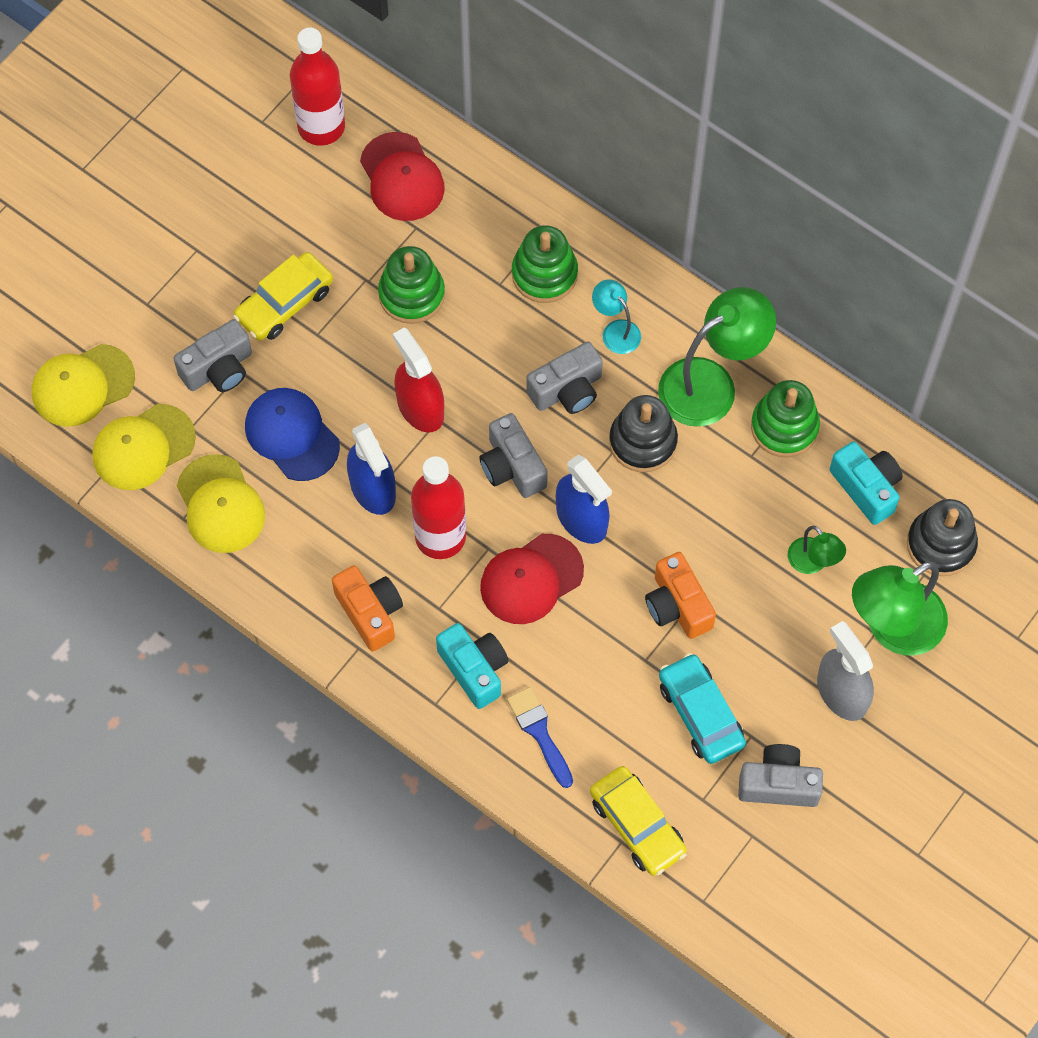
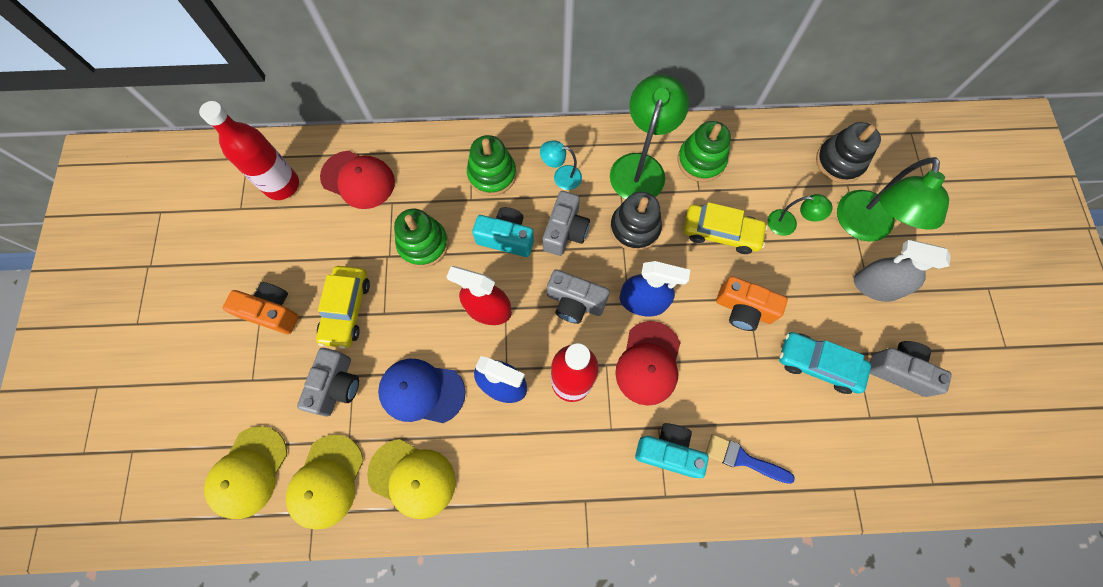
camera: 40 degrees left, 5 degrees up
orange camera [332,566,403,651] -> orange camera moved to [223,282,299,334]
yellow car [590,766,687,876] -> yellow car moved to [684,202,768,254]
grey camera [738,744,823,807] -> grey camera turned 60 degrees clockwise [870,341,952,397]
turquoise camera [829,441,903,525] -> turquoise camera moved to [472,207,534,257]

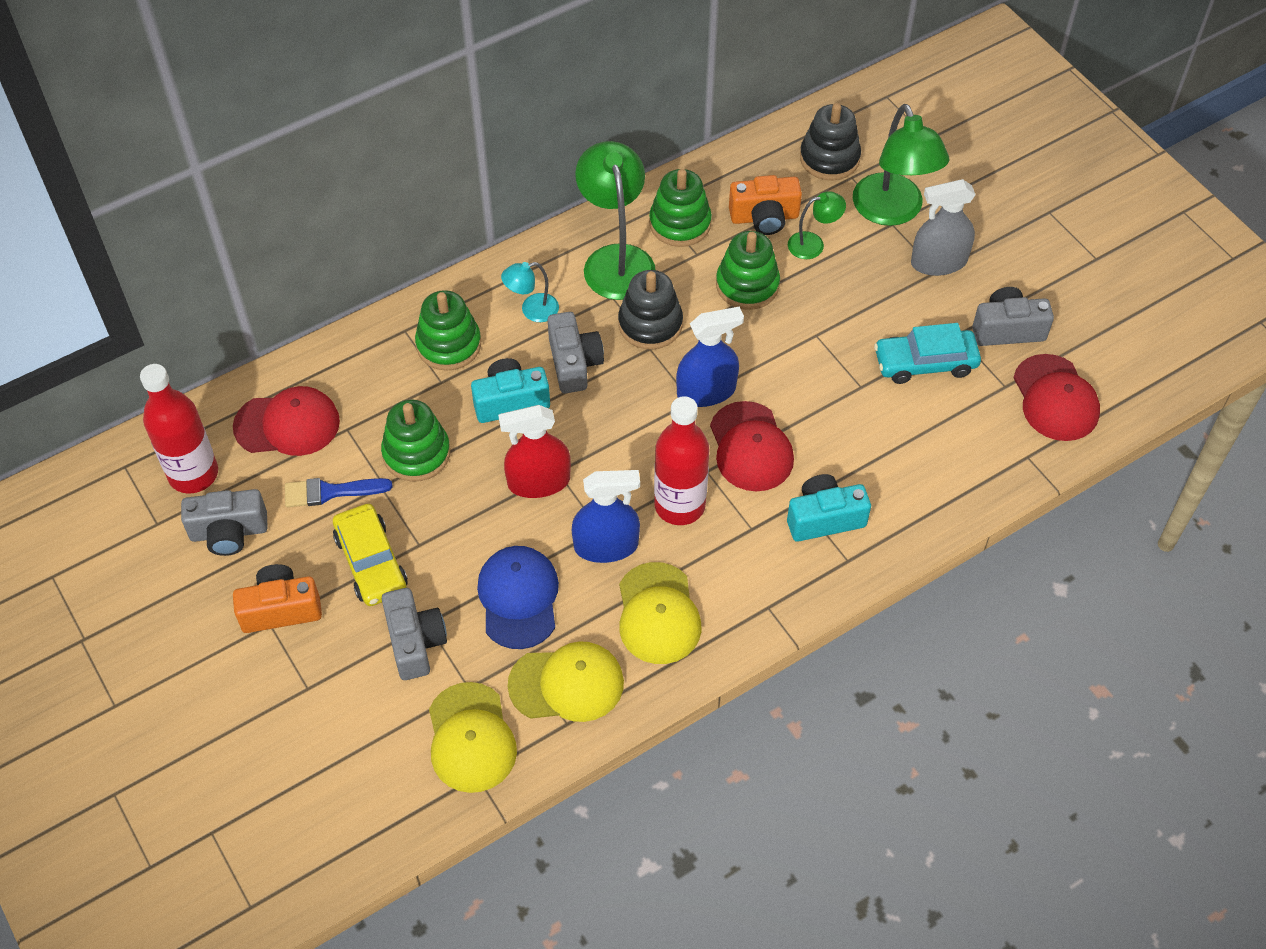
camera: 30 degrees left, 15 degrees down
yellow cap [204,426,287,519] -> yellow cap moved to [619,562,701,664]
blue cap [378,359,465,423] -> blue cap turned 105 degrees clockwise [477,546,559,649]
grey camera [547,269,610,324] -> grey camera moved to [181,489,268,556]
yellow car [684,202,768,254] -> green stacking toy [716,231,780,310]
blue brush [706,434,795,484] -> blue brush moved to [285,478,393,507]
orange camera [716,276,788,331] -> orange camera moved to [729,175,802,235]
none -> red cap [1013,354,1100,441]

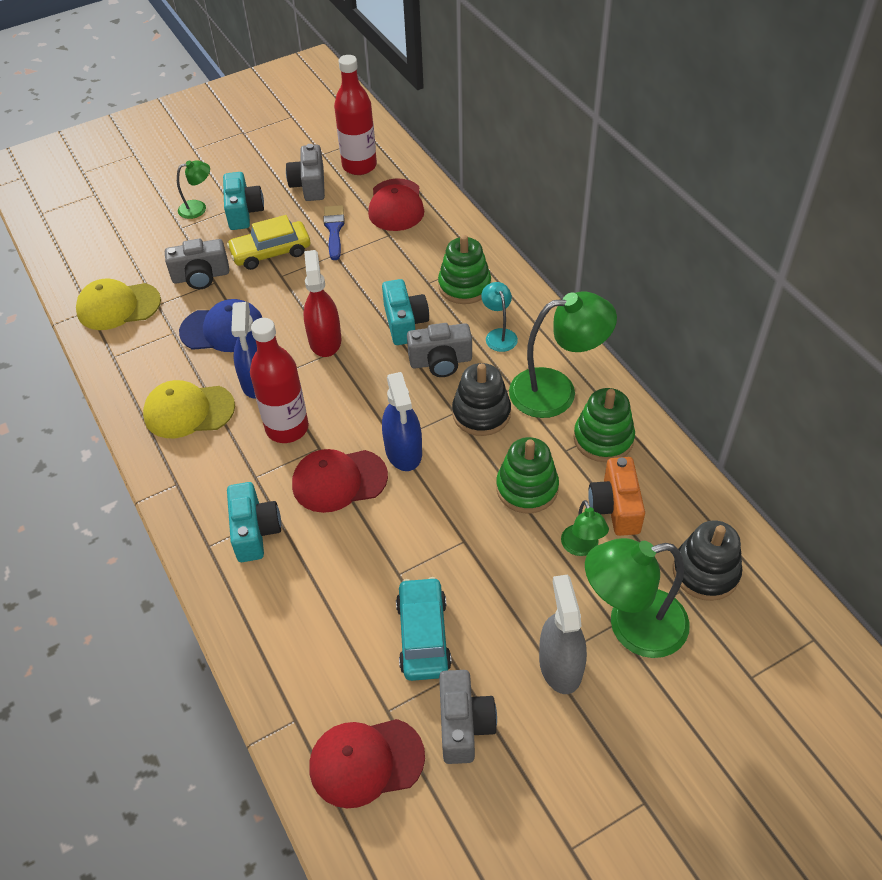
camera: 95 degrees right, 5 degrees down
orange camera [233,564,322,633] -> turquoise camera [223,172,264,230]
green stacking toy [381,399,450,482] -> none
yellow cap [508,641,624,722] -> none
none -> green lamp [177,160,210,219]

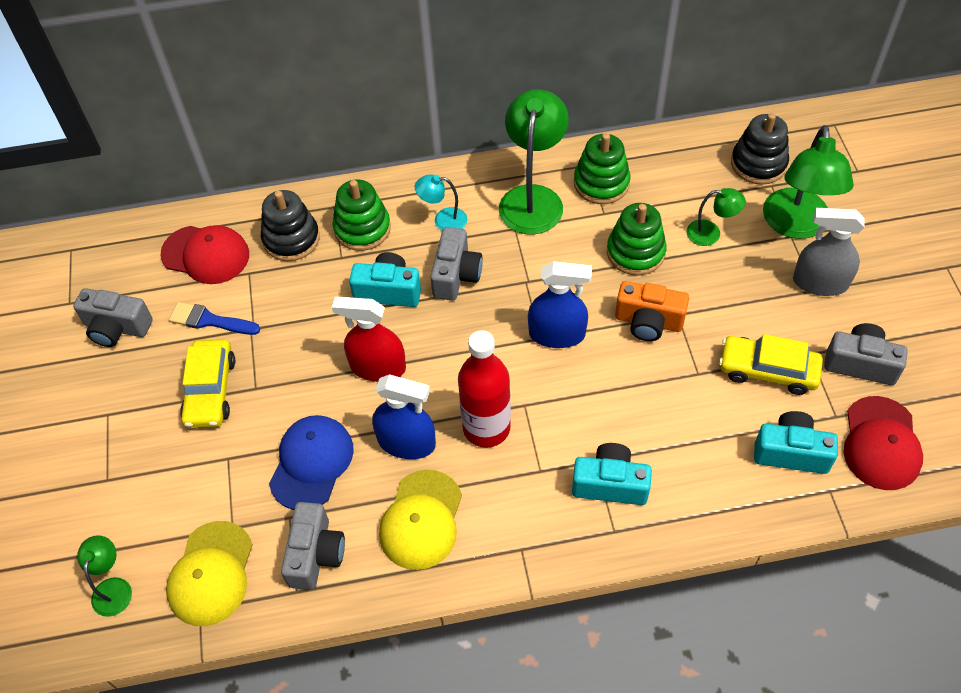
camera: 70 degrees left, 5 degrees up
grey camera [165,239,229,289] -> grey camera moved to [281,502,345,590]
green lamp [177,160,210,219] -> green lamp moved to [77,535,132,617]
turquoise camera [223,172,264,230] -> turquoise camera moved to [754,411,838,474]
red cap [292,449,388,513] -> none
red bottle [334,55,377,175] -> none
turquoise car [396,577,452,681] -> yellow car [719,334,823,395]
black stacking toy [452,363,511,436] -> black stacking toy moved to [261,190,320,261]
orange camera [588,457,645,536] -> orange camera moved to [615,281,689,341]

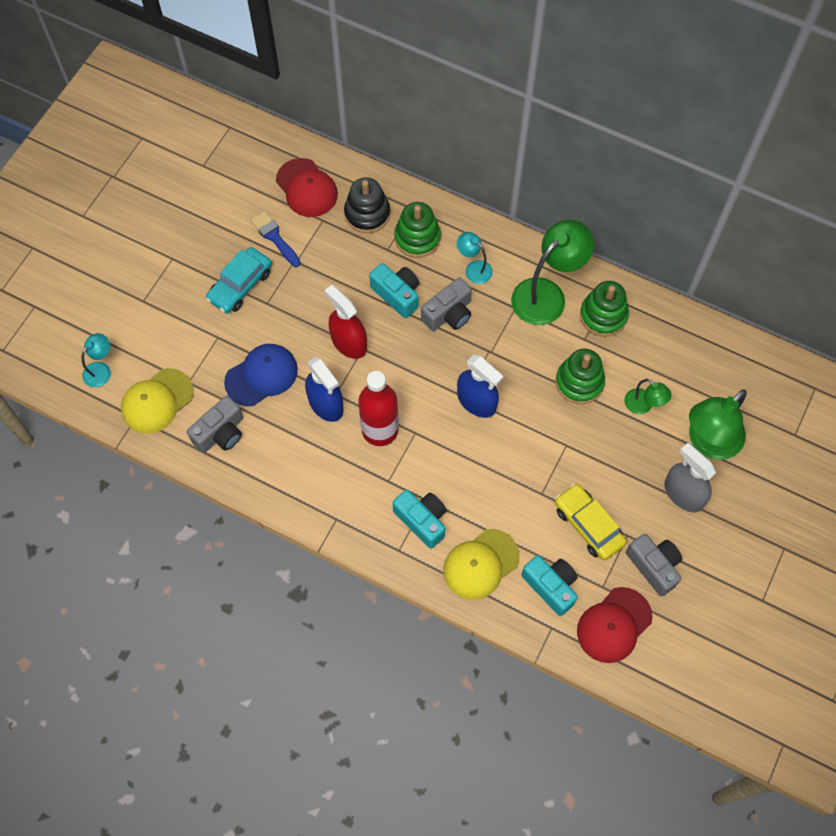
camera: 35 degrees right, 10 degrees up
grey camera [73,288,153,347] -> none
green lamp [77,535,132,617] -> turquoise lamp [82,333,111,387]
yellow car [180,339,235,428] -> turquoise car [206,247,272,314]
yellow cap [379,470,462,570] -> yellow cap moved to [443,529,520,600]
orange camera [615,281,689,341] -> none
black stacking toy [731,113,789,185] -> none

